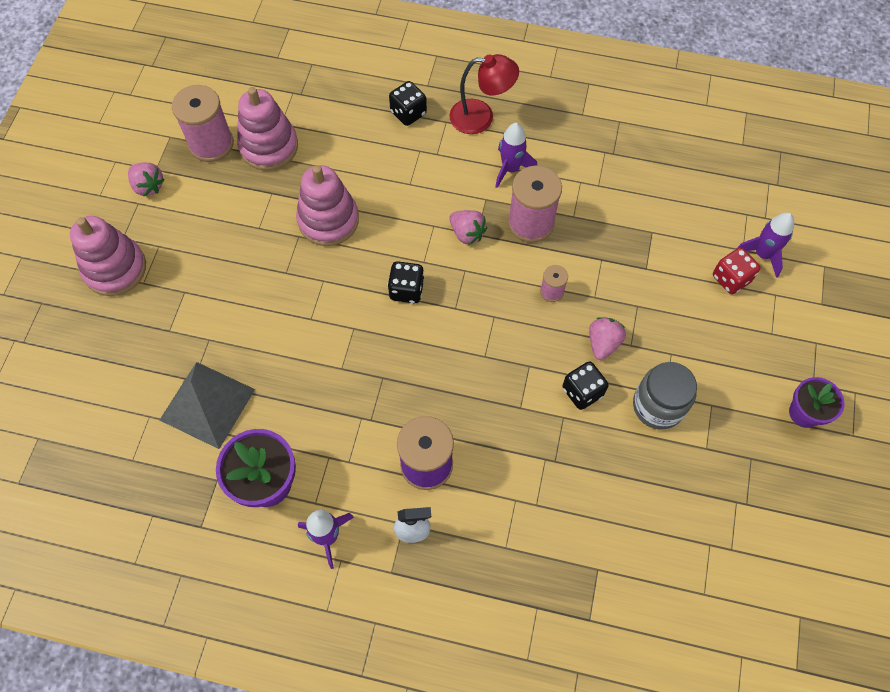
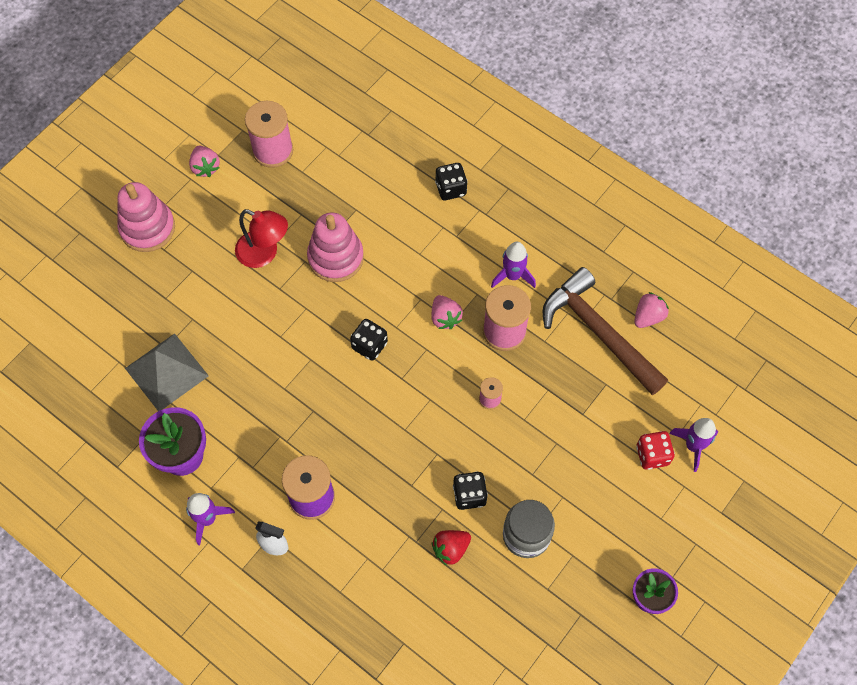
camera: 25 degrees right, 0 degrees up
pink stacking toy [237,87,298,171] -> none
red lamp [449,54,519,134] -> red lamp moved to [235,209,288,268]
pink strawberry [589,317,626,360] -> pink strawberry moved to [634,292,669,328]
none -> red strawberry [432,530,471,566]
none -> brown hammer [542,267,668,395]

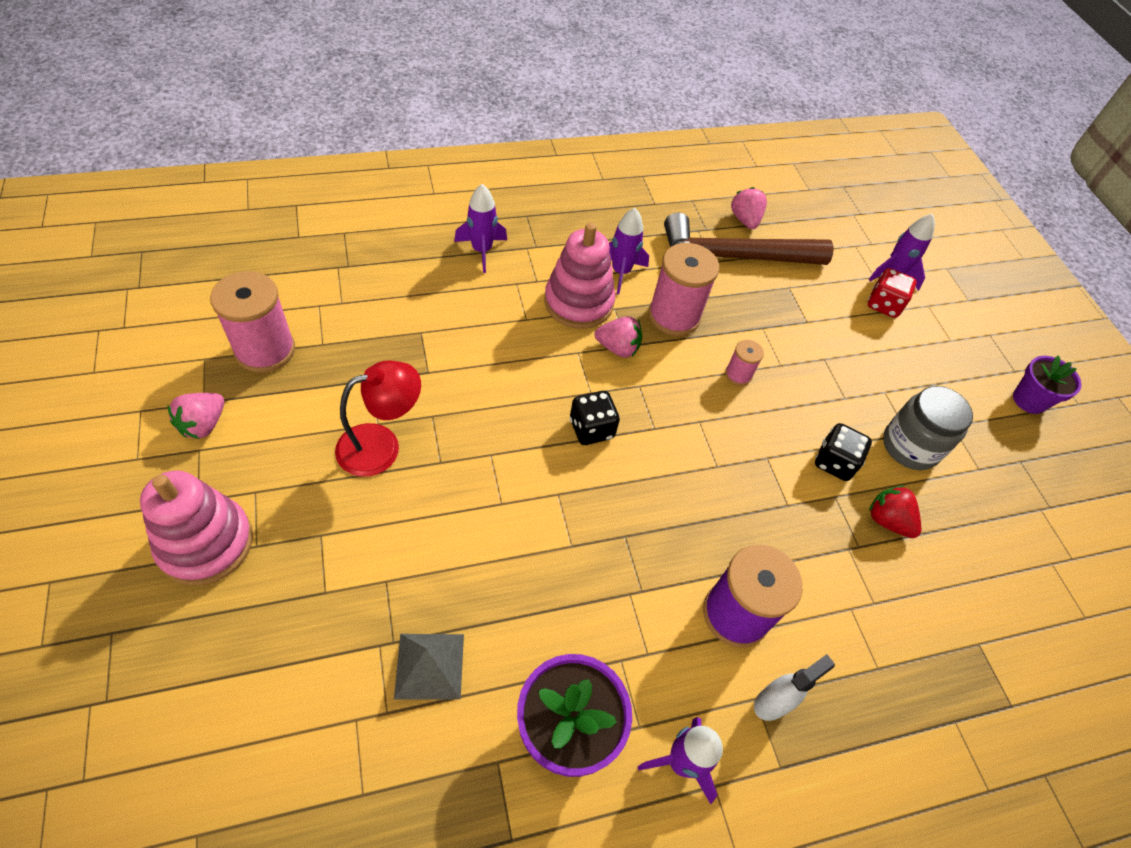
camera: 60 degrees left, 10 degrees down
grey pyramid [125,333,209,411] -> grey pyramid [394,634,464,699], size x0.65
pink strawberry [189,146,220,177] -> pink strawberry turned 105 degrees clockwise [168,393,224,439]
pink stacking toy [307,212,364,282] -> pink stacking toy moved to [544,223,615,329]
red strawberry [432,530,471,566] -> red strawberry turned 135 degrees clockwise [869,485,921,538]
black dice [435,163,468,200] -> purple rocket [454,184,507,273]

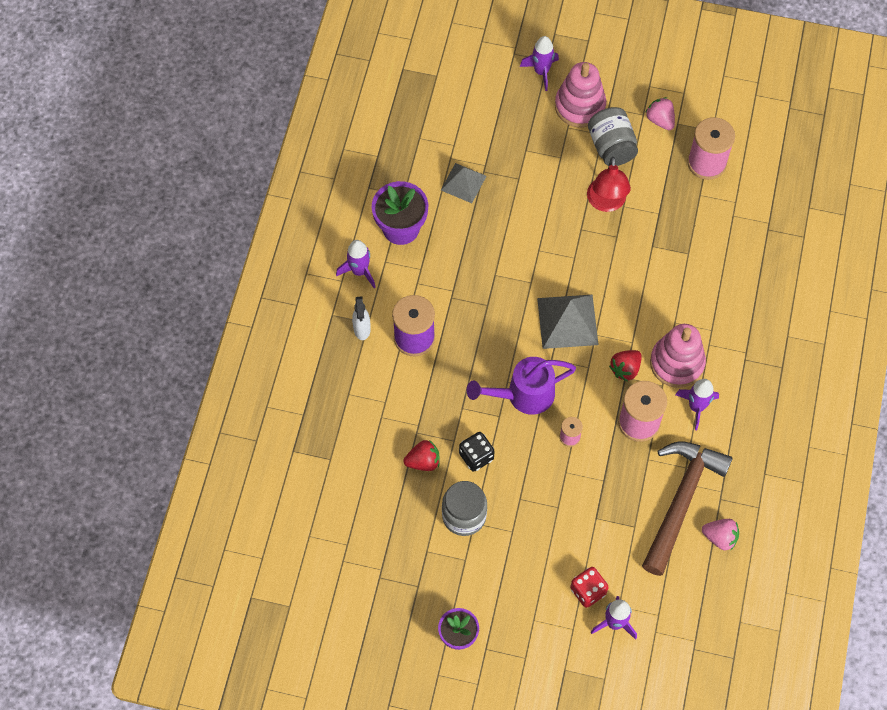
camera: 125 degrees right, 10 degrees up
purple rocket [454,184,507,273] -> purple rocket moved to [520,36,559,91]
black dice [570,391,620,445] -> grey pyramid [537,295,599,349]
pink strawberry [595,316,642,358] -> red strawberry [609,350,642,382]
none -> purple watering can [467,357,576,415]
none -> grey jar [588,107,638,166]

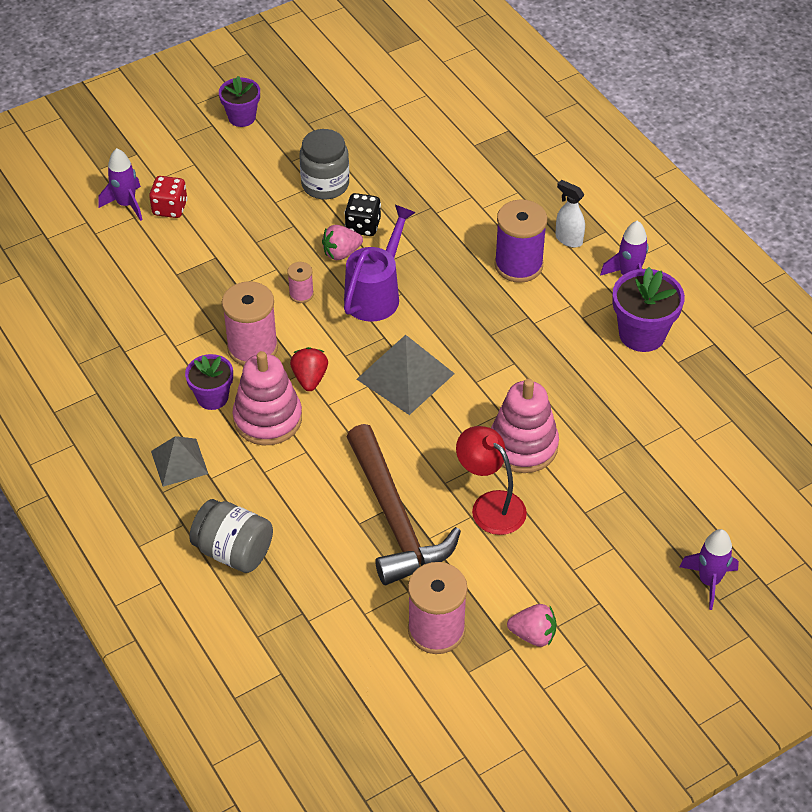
camera: 135 degrees right, 15 degrees down
red strawberry [403,440,440,471] -> none
grey pyramid [441,163,486,203] -> grey pyramid moved to [151,436,208,487]
pink stacking toy [555,62,606,128] -> pink stacking toy moved to [491,379,559,473]
grey jar [588,107,638,166] -> grey jar moved to [189,499,273,573]
brown hammer [642,441,733,576] -> brown hammer moved to [347,424,461,585]
purple rocket [675,379,719,430] -> purple flower pot [185,354,233,410]
pink strawberry [702,519,739,550] -> pink strawberry moved to [322,225,363,260]

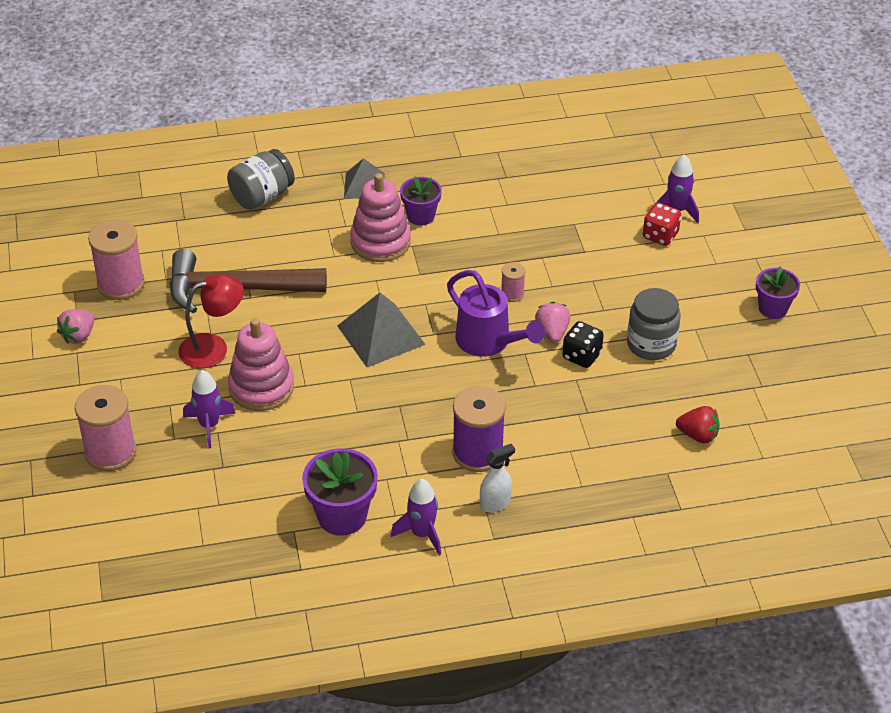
camera: 110 degrees right, 5 degrees down
pink spool [222,281,278,366] -> pink spool moved to [75,385,136,471]
red strawberry [290,347,328,391] -> red strawberry moved to [676,406,720,443]
purple rocket [680,529,739,610] -> purple rocket moved to [183,370,236,448]

